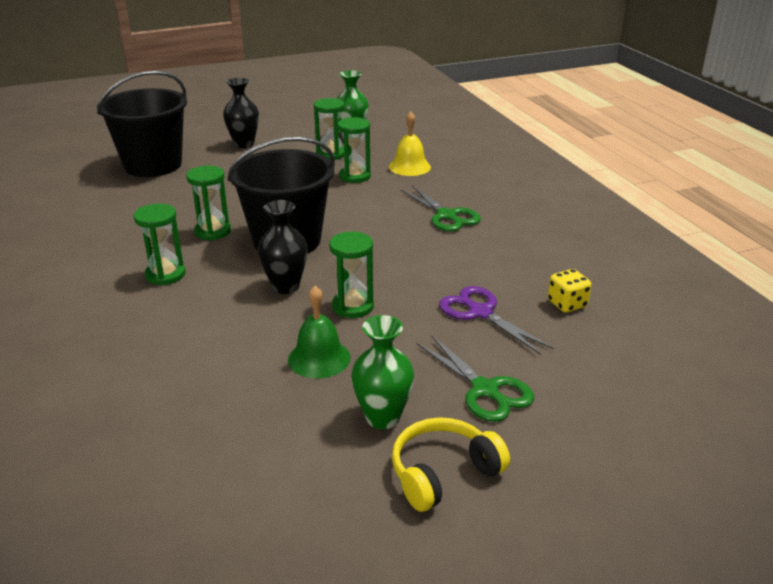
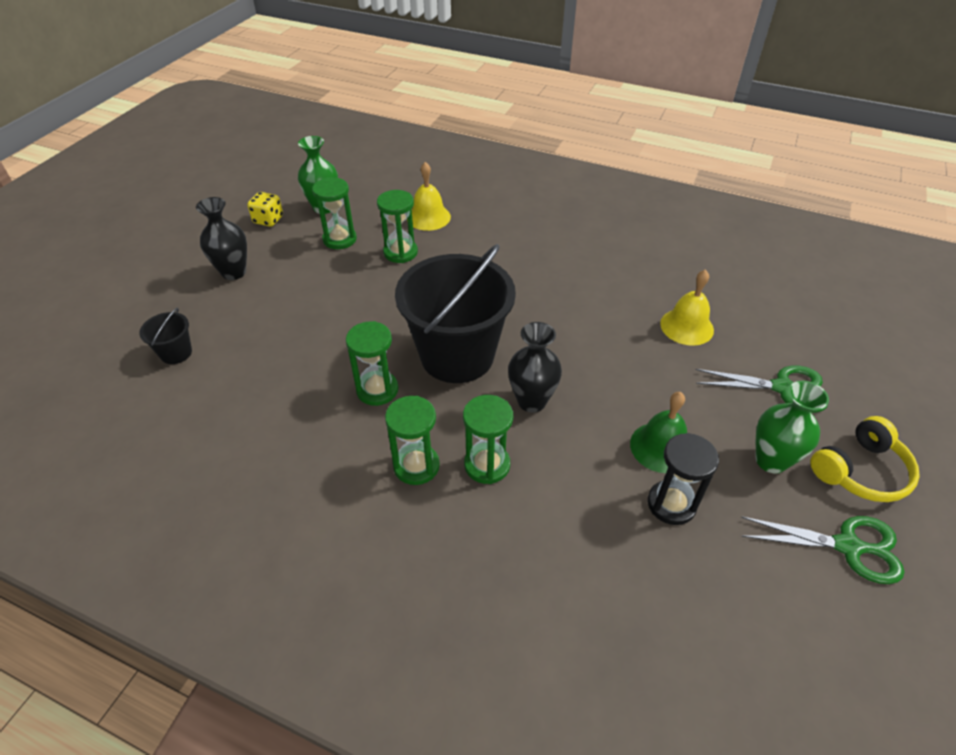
camera: 45 degrees left, 15 degrees up
black bucket [97,71,187,177] -> black bucket [139,308,192,364], size x0.41
green hourglass [329,232,374,318] -> green hourglass moved to [463,395,513,484]
yellow headphones [392,417,510,512] -> yellow headphones turned 135 degrees counterclockwise [810,416,920,502]
green scissors [401,186,481,232] -> green scissors moved to [741,516,905,584]
purple scissors [439,286,554,355] -> yellow bell [660,269,714,346]
yellow dice [548,269,591,312] -> yellow dice moved to [247,192,283,227]
none -> black hourglass [648,433,719,525]

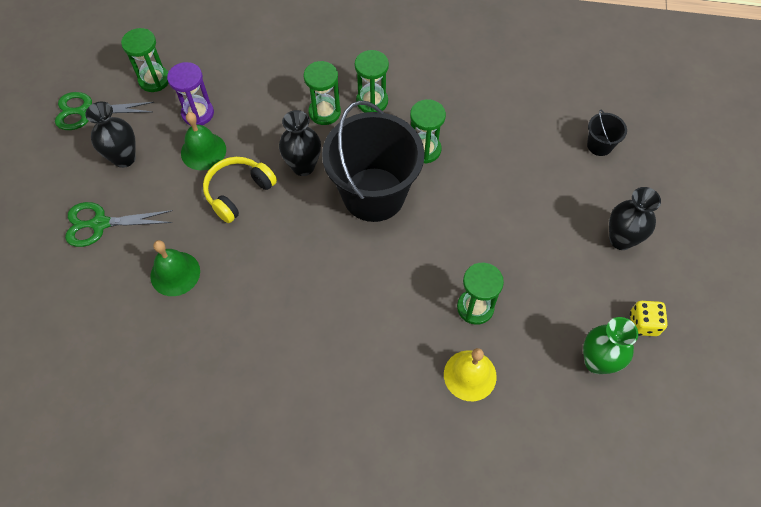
camera: 165 degrees right, 15 degrees up
green hourglass [312,177,357,249] -> green hourglass moved to [121,28,169,92]
black hourglass [648,433,719,525] -> purple hourglass [167,62,214,125]
yellow bell [660,269,714,346] -> green bell [150,240,200,296]
green vase [756,381,829,474] -> black vase [85,102,136,168]
yellow headphones [810,416,920,502] -> yellow headphones moved to [203,157,277,223]

